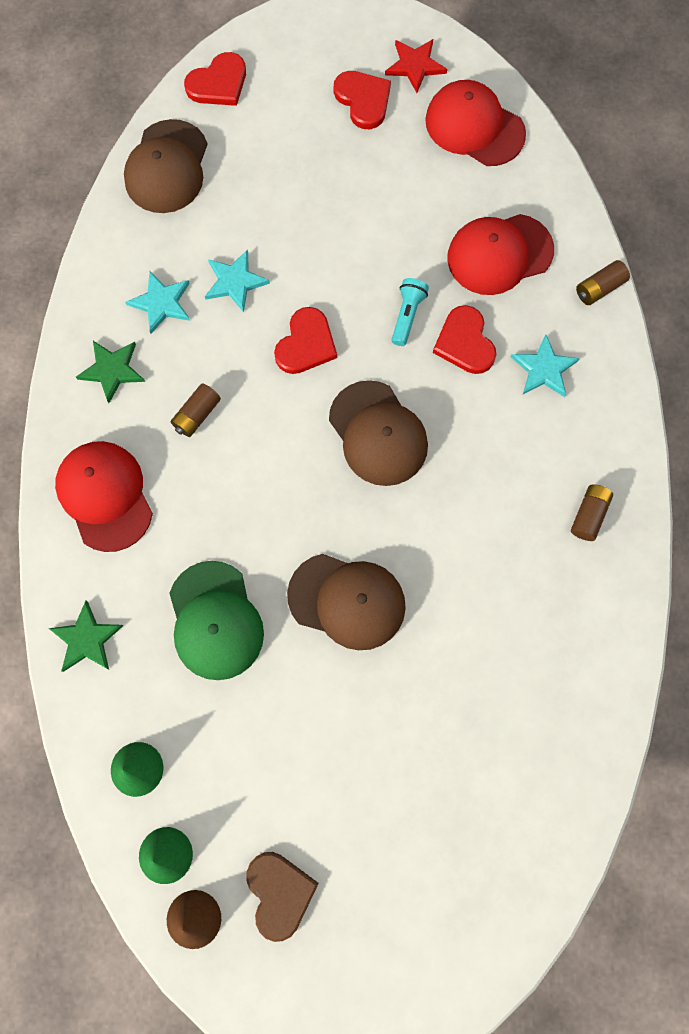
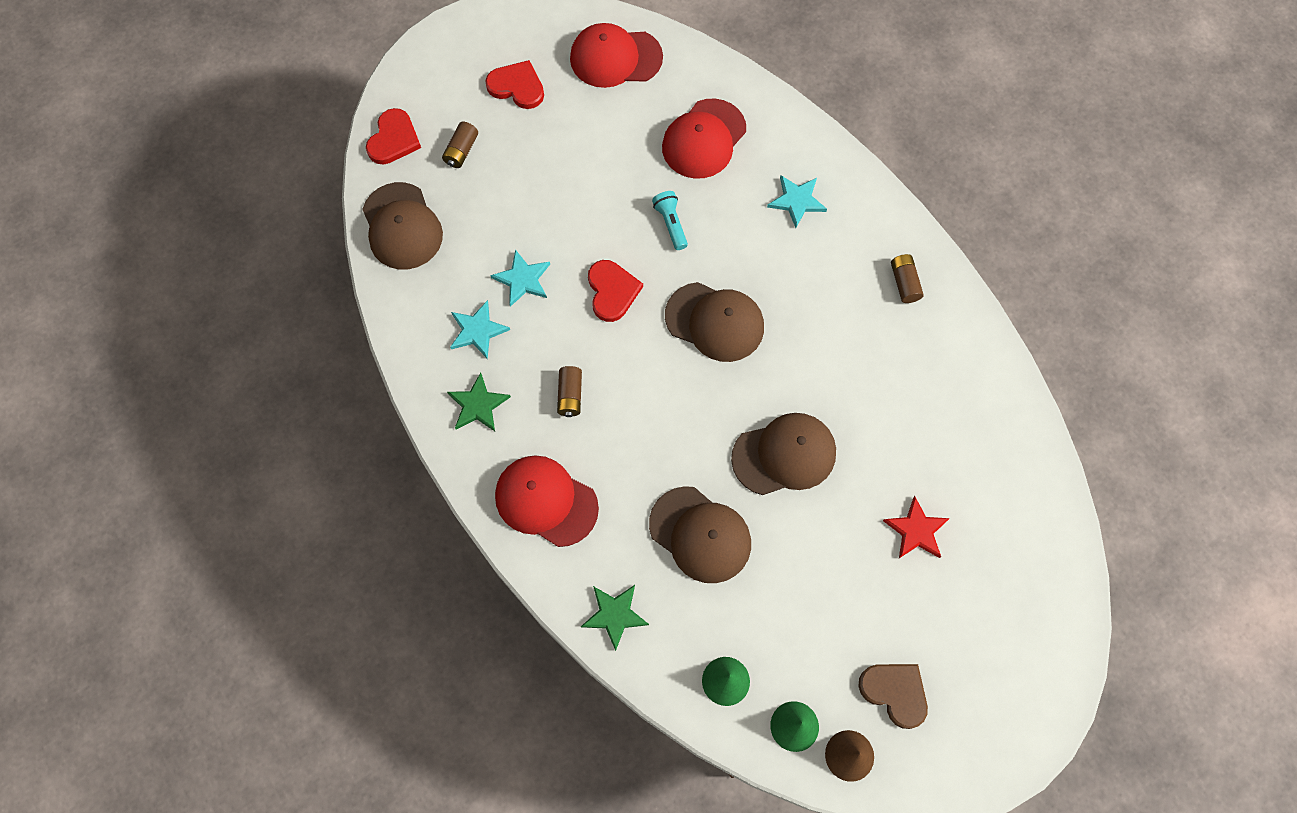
camera: 35 degrees left, 5 degrees down
green cap [169,561,264,680] -> brown cap [649,486,751,583]
red star [385,39,447,93] -> red star moved to [883,496,950,558]
red heart [433,305,496,374] -> none
brown battery [576,260,630,305] -> brown battery moved to [442,122,478,168]

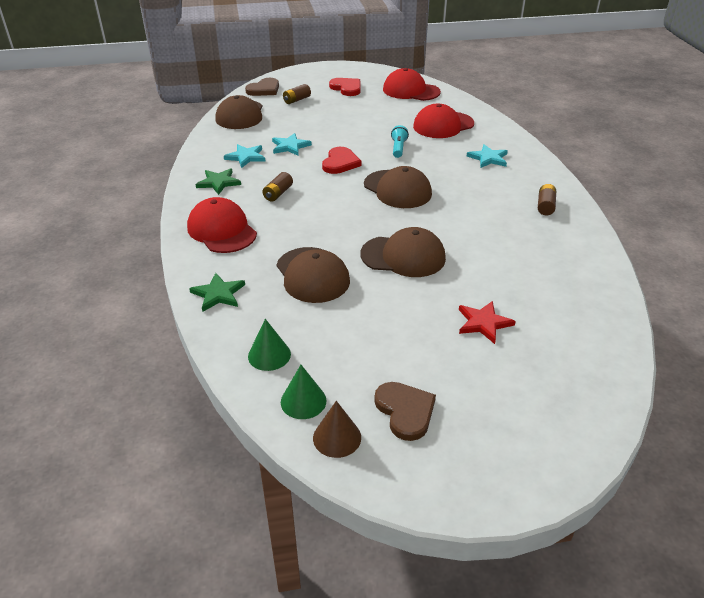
camera: 25 degrees right, 30 degrees down
red heart [366,108,421,164] -> brown heart [245,78,279,96]

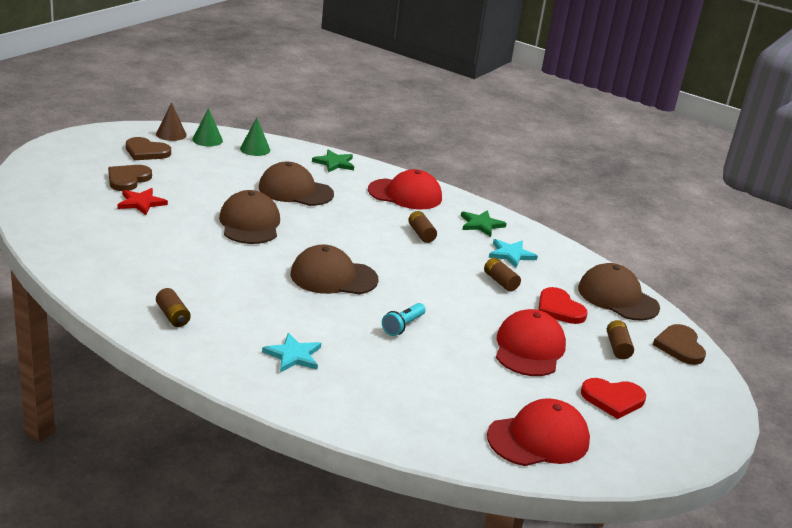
camera: 130 degrees right, 10 degrees down
turquoise star [272,133,312,156] -> brown battery [484,258,521,292]
red heart [322,147,362,174] -> red heart moved to [538,287,588,324]
brown cap [360,227,446,277] -> brown cap turned 120 degrees clockwise [219,190,280,244]
turquoise flashlight [391,125,409,158] -> turquoise flashlight turned 75 degrees clockwise [382,303,426,336]
red cap [413,103,474,138] -> red cap moved to [496,309,566,376]
none -> brown heart [108,165,152,191]

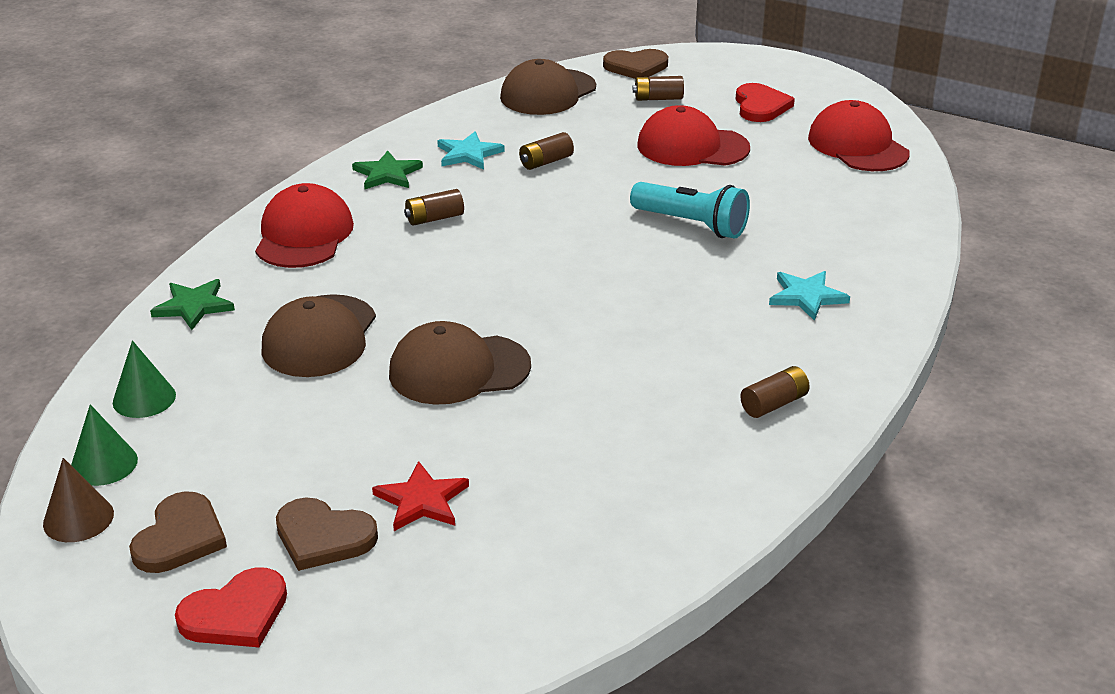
camera: 90 degrees left, 5 degrees up
brown cap [291,244,379,295] -> none
turquoise flashlight [382,303,426,336] -> turquoise flashlight [630,182,750,239], size x1.63
red heart [538,287,588,324] -> red heart moved to [175,568,287,647]

